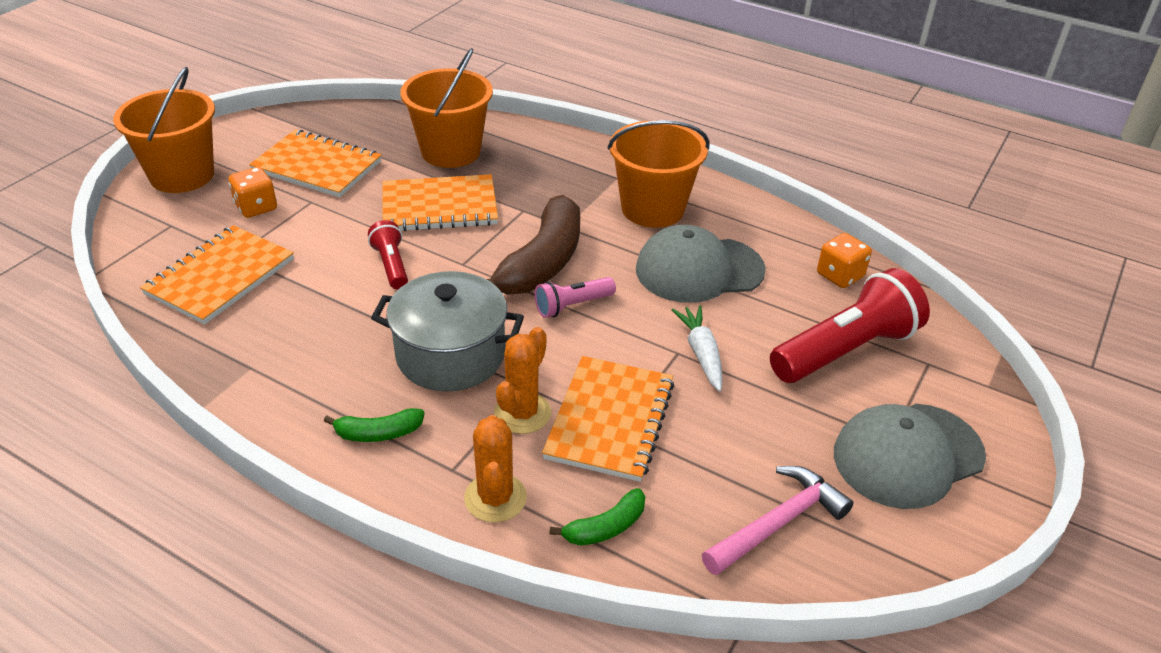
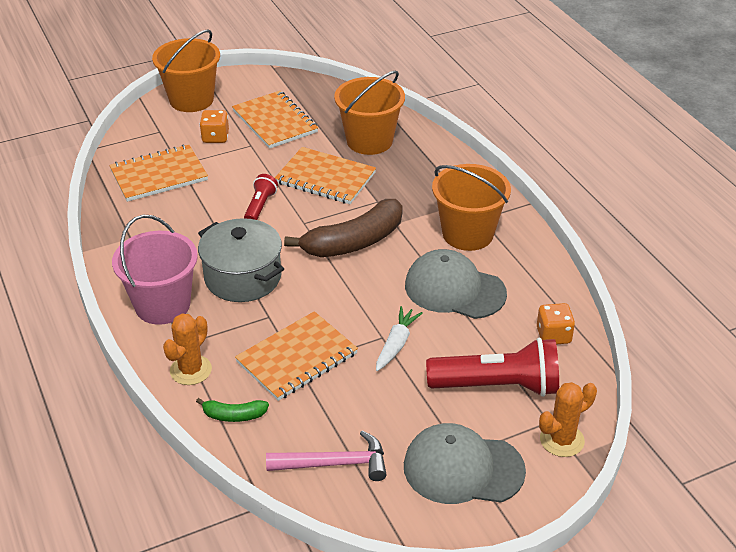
camera: 35 degrees right, 0 degrees up
green banana [324,408,425,442] -> pink bucket [112,215,198,325]
orange cactus [494,327,551,434] -> orange cactus moved to [539,382,597,457]
pink flashlight [534,277,616,318] -> none

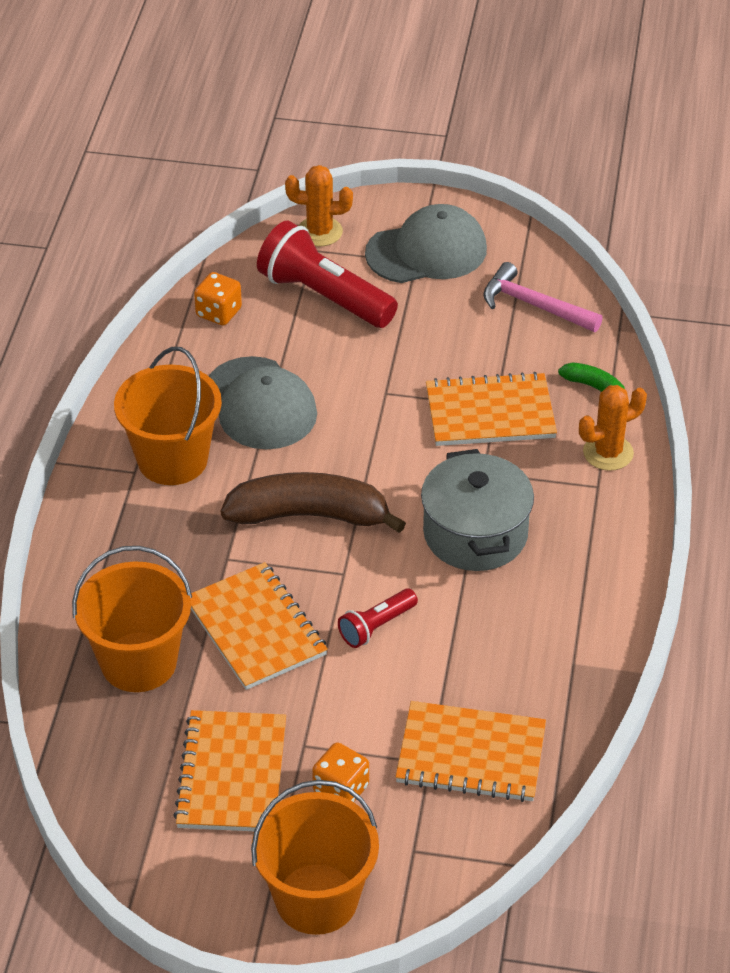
camera: 145 degrees left, 5 degrees up
pink bucket [112,215,198,325] -> none
white carrot [376,306,423,371] -> none
grey cap [404,423,526,504] -> grey cap turned 60 degrees counterclockwise [365,204,487,283]

